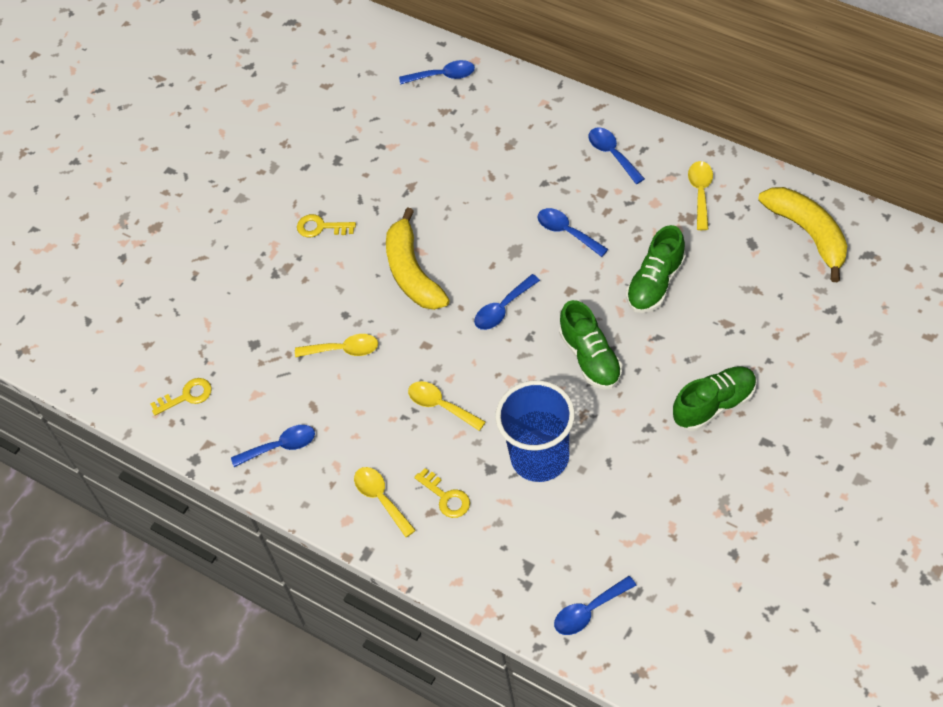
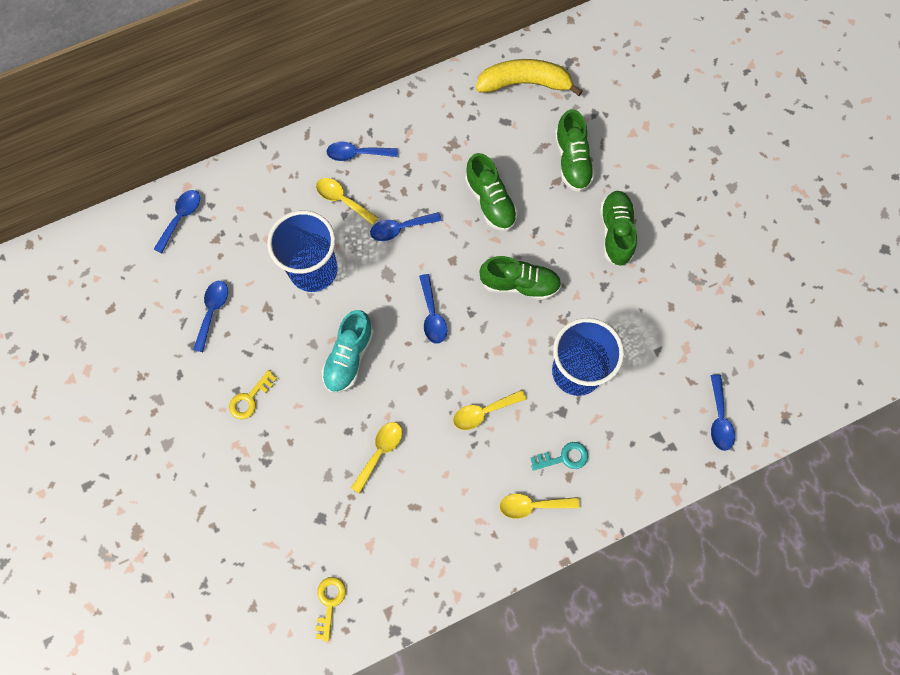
camera: 65 degrees left, 15 degrees up
blue spoon [231,425,315,467] -> blue spoon moved to [193,281,228,352]
yellow banana [386,207,450,310] -> turquoise shoe [322,310,374,393]
yellow key [414,468,470,518] -> turquoise key [531,442,588,471]
yellow spoon [688,161,713,230] -> yellow spoon moved to [316,178,378,225]
none -> blue cup [267,210,337,292]
none -> green shoe [555,109,595,192]

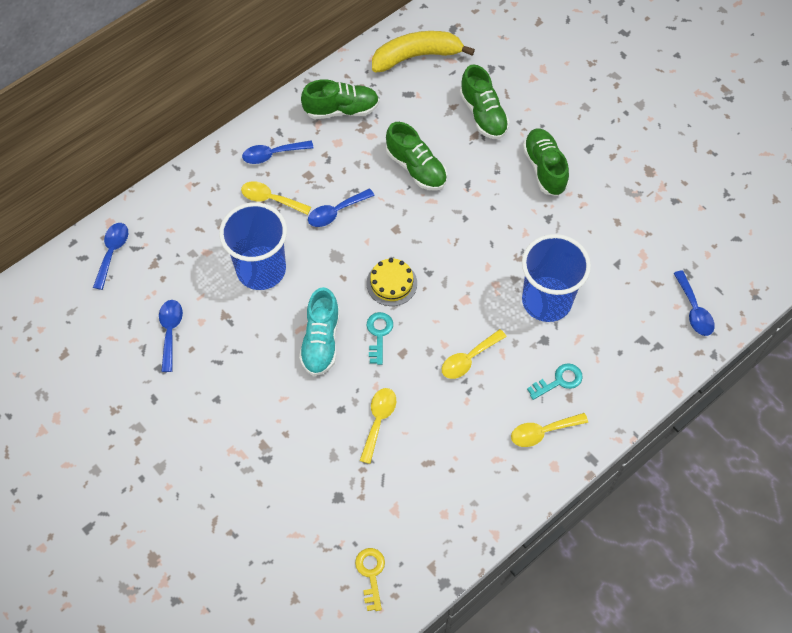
camera: 15 degrees left, 10 degrees down
yellow key [229,370,277,419] -> none
blue spoon [419,274,447,344] -> yellow cake [366,258,417,306]
green shoe [479,256,561,300] -> green shoe moved to [301,79,379,119]
none -> turquoise key [367,312,393,365]

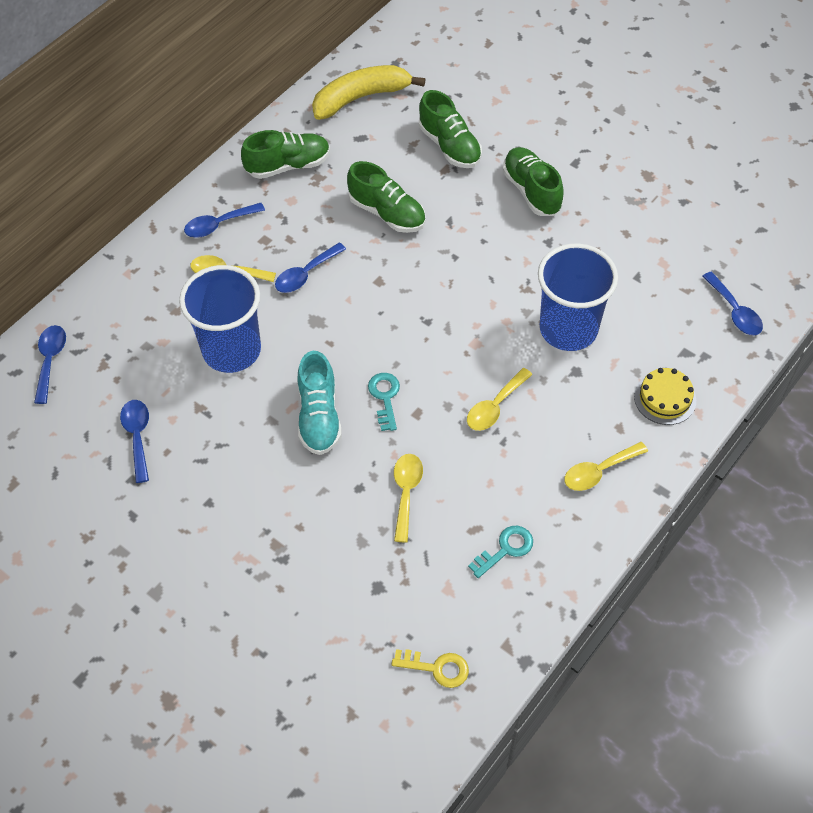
camera: 10 degrees left, 5 degrees down
yellow key [355,548,385,611] -> yellow key turned 120 degrees clockwise [391,649,469,688]
yellow cake [366,258,417,306] -> yellow cake moved to [634,368,696,425]
turquoise key [527,363,583,400] -> turquoise key moved to [468,526,533,578]

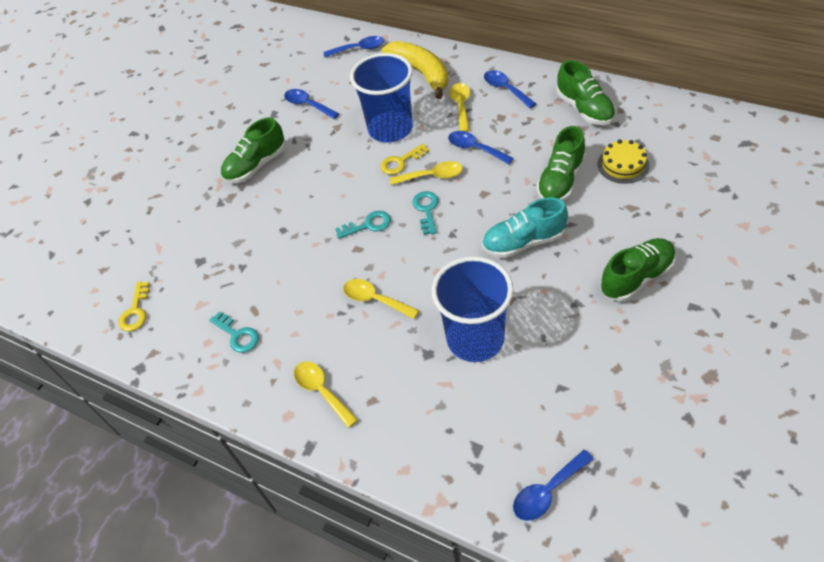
camera: 85 degrees right, 5 degrees down
blue spoon [120,400,149,483] -> blue spoon turned 120 degrees counterclockwise [284,89,339,119]
turquoise shoe [297,351,342,455] -> turquoise shoe moved to [482,197,568,258]
yellow banana [312,65,426,120] -> yellow banana moved to [382,41,448,99]
yellow spoon [394,454,423,542] -> yellow spoon moved to [390,161,463,185]
green shoe [419,90,482,168] -> green shoe moved to [221,117,285,183]
yellow cake [634,368,696,425] -> yellow cake moved to [598,140,650,184]
none -> yellow key [380,144,429,175]
none -> turquoise key [412,191,439,235]

